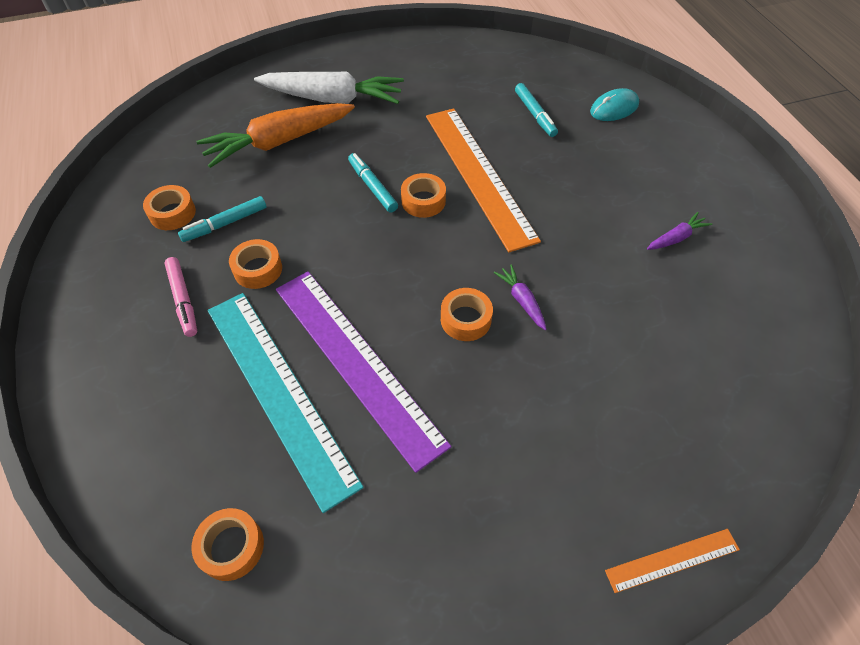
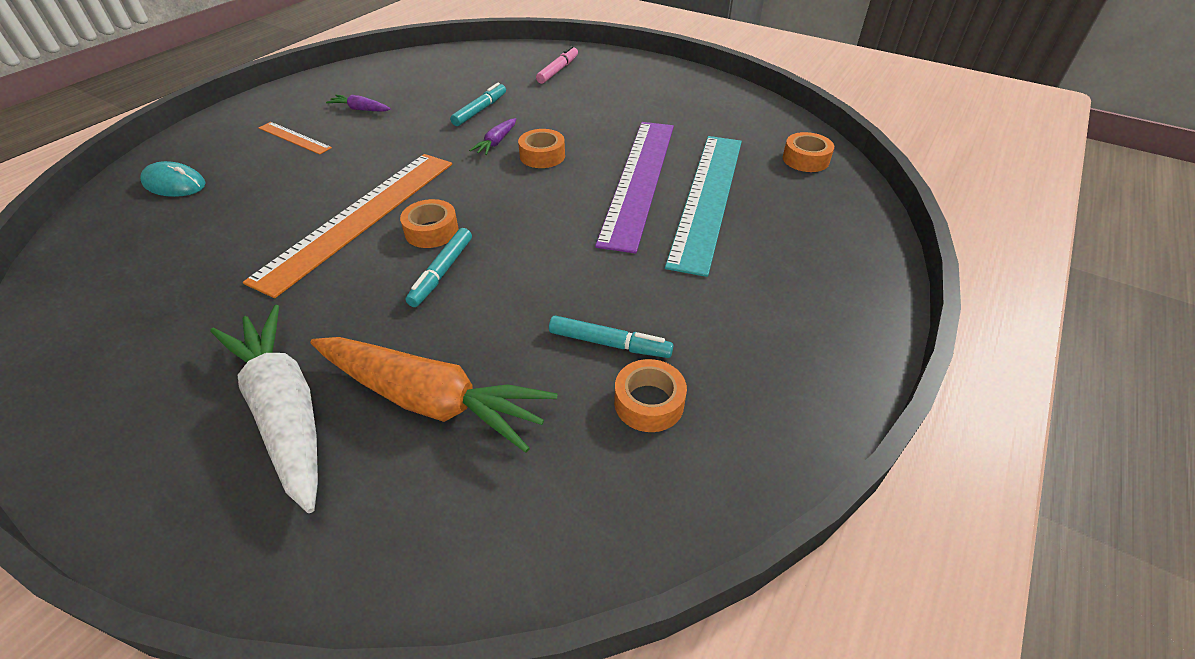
camera: 130 degrees left, 10 degrees down
pink marker [164,257,197,337] -> pink marker moved to [536,46,578,84]
orange tape [229,239,282,289] -> none
turquoise marker [515,83,558,137] -> turquoise marker moved to [450,83,506,126]
orange ruler [605,529,740,593] -> orange ruler moved to [258,122,332,155]

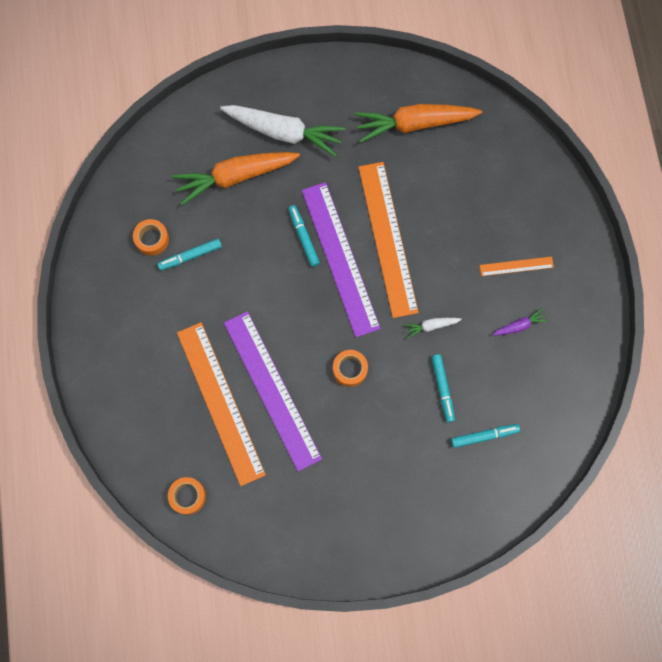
camera: 140 degrees right, 30 degrees up
turquoise mouse [140,161,206,197] -> none
orange tape [400,199,459,248] -> purple ruler [302,182,381,337]
purple carrot [469,118,516,155] -> none
pink marker [536,46,578,84] -> none
turquoise ruler [665,136,742,277] -> orange ruler [177,322,266,486]
none -> orange carrot [355,104,482,143]
none -> white carrot [404,318,462,339]
none -> turquoise marker [451,424,520,448]

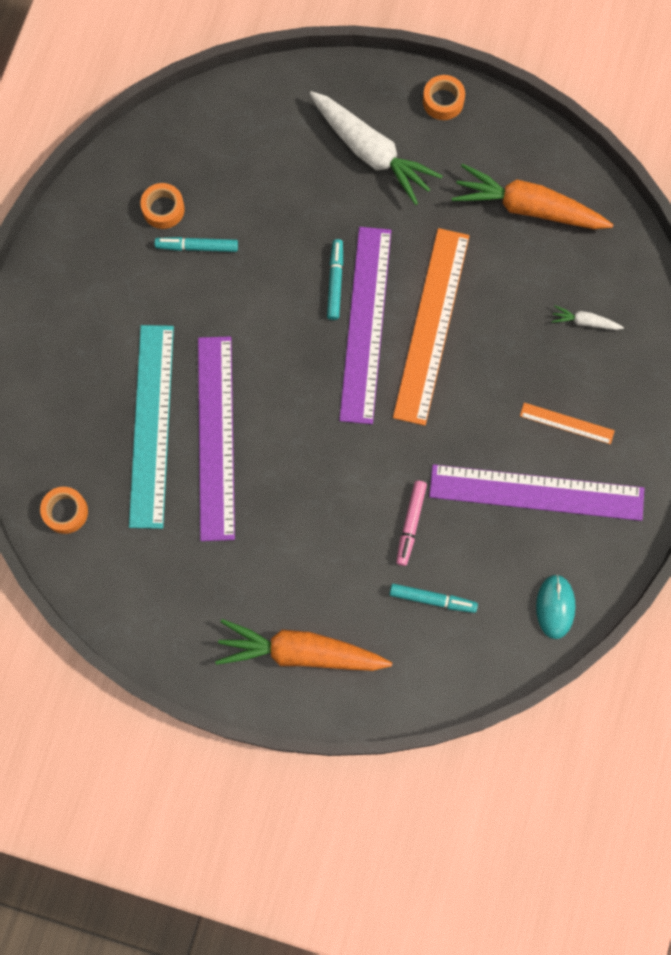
camera: 25 degrees right, 0 degrees up
orange carrot [172,152,300,205] -> orange carrot moved to [215,619,392,671]
orange ruler [177,322,266,486] -> turquoise ruler [129,325,174,529]
orange tape [333,350,368,387] -> orange tape moved to [423,75,465,120]
white carrot [404,318,462,339] -> white carrot moved to [551,305,624,330]
turquoise marker [431,354,455,422] -> pink marker [396,481,427,566]
purple carrot [492,308,549,335] -> purple ruler [429,464,644,521]
none -> turquoise mouse [536,574,576,639]

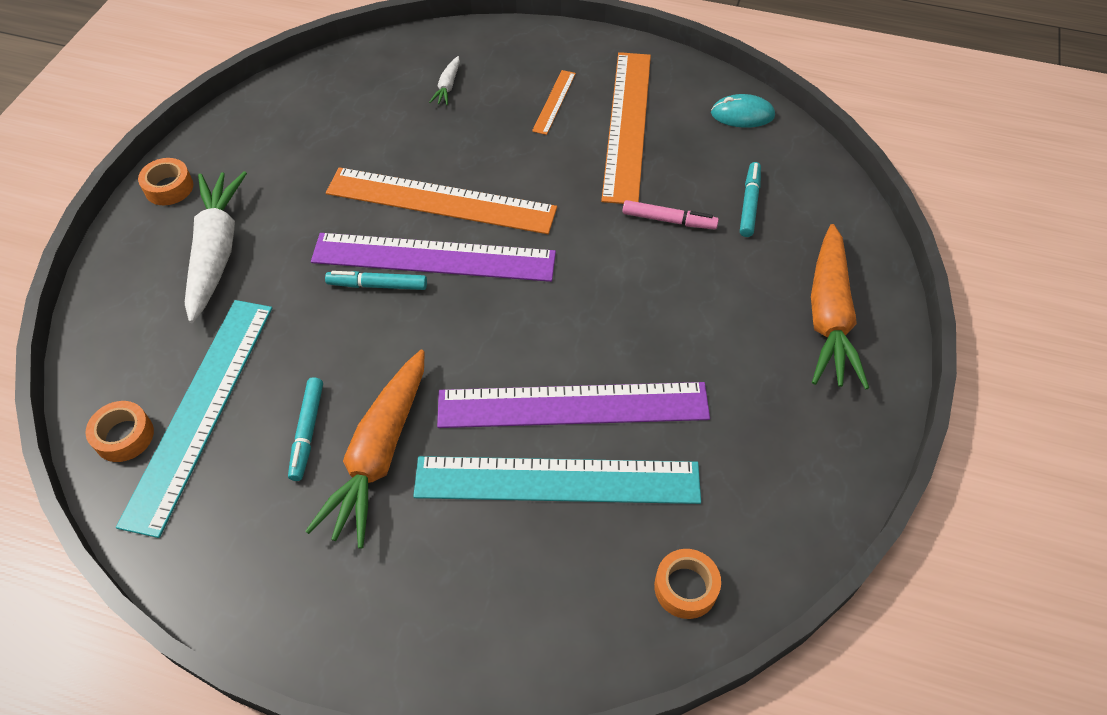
camera: 90 degrees left, 20 degrees down
orange tape [140,183,185,229] -> orange tape moved to [85,401,154,462]
white carrot [309,91,442,205] -> white carrot turned 45 degrees counterclockwise [185,171,247,323]
purple ruler [429,464,644,521] -> orange ruler [601,52,651,204]
orange carrot [452,164,613,229] -> orange carrot moved to [305,350,425,549]
none -> turquoise ruler [116,300,272,538]

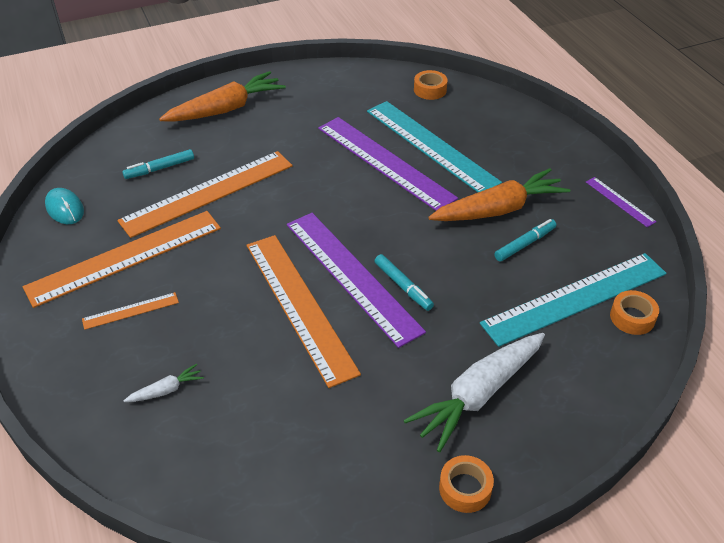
camera: 130 degrees left, 10 degrees down
pink marker [622,200,719,230] -> orange ruler [117,151,293,238]
none -> purple ruler [586,177,657,227]

